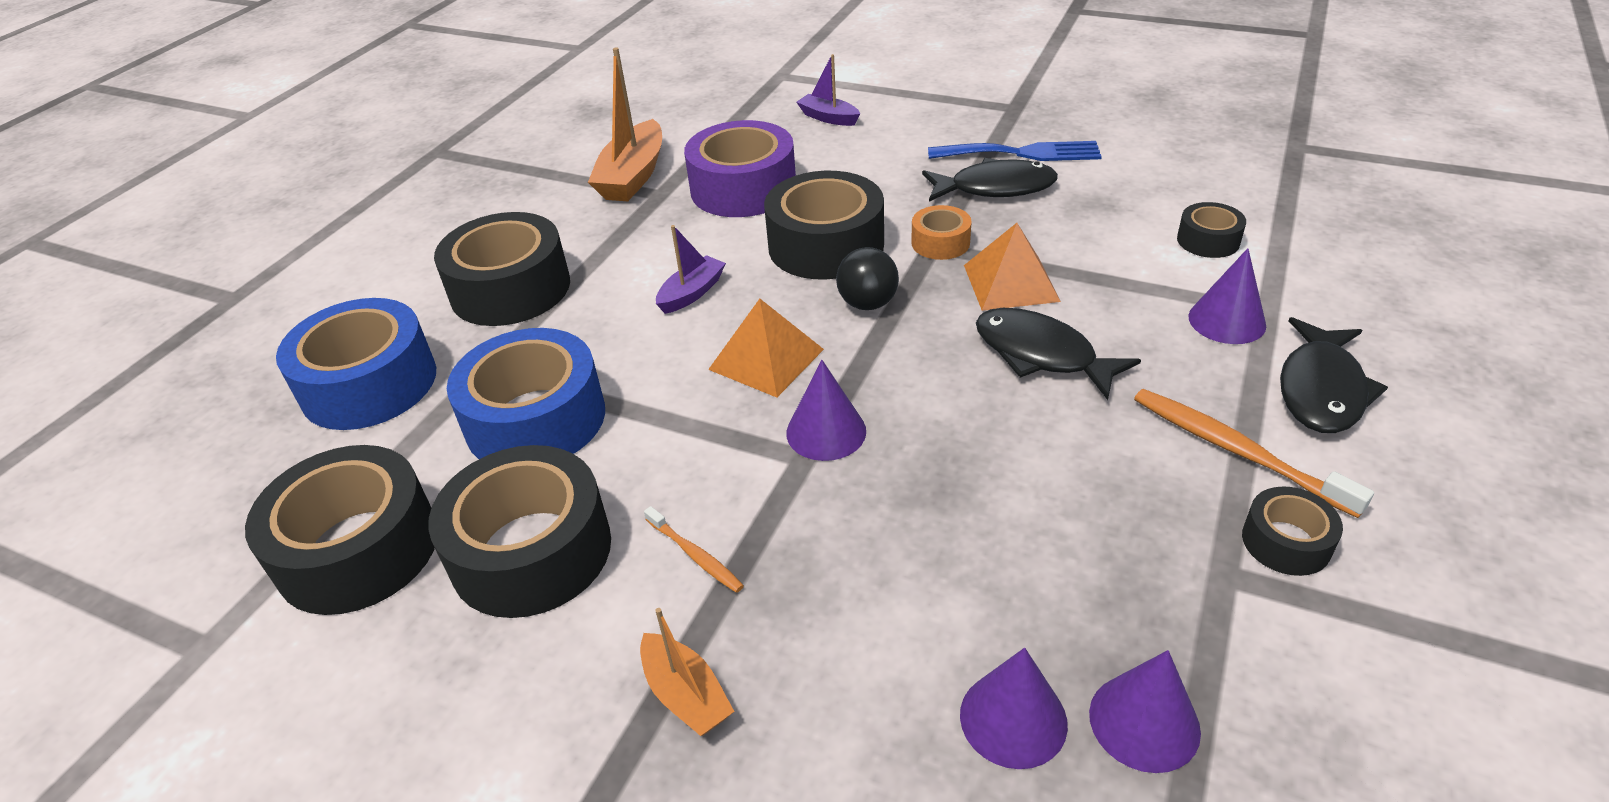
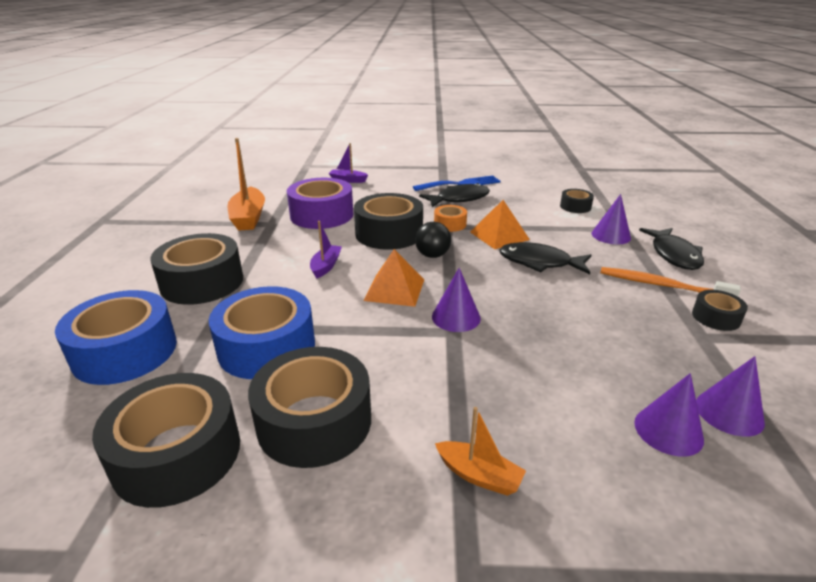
camera: 25 degrees left, 10 degrees down
orange toothbrush [644,506,744,593] -> none

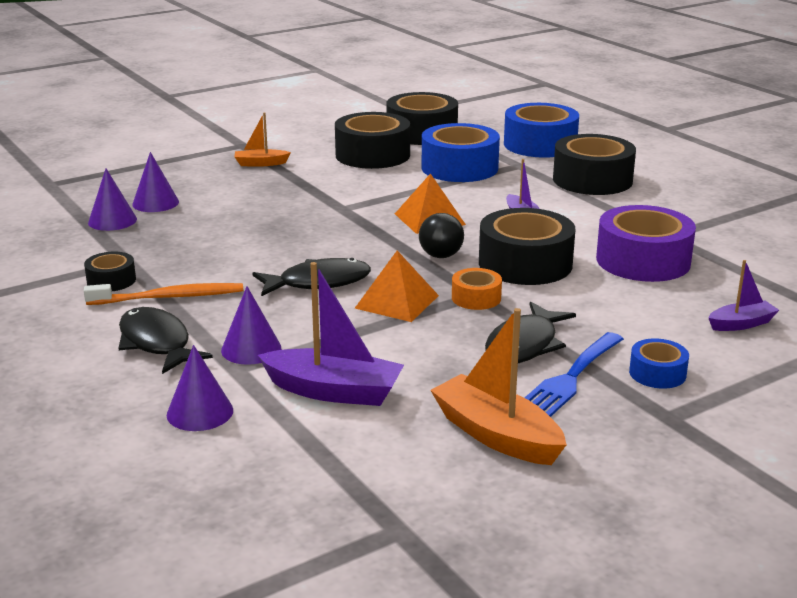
camera: 145 degrees right, 5 degrees down
orange boat [227,138,265,231] -> orange boat moved to [430,308,567,465]
purple cone [432,268,481,332] -> purple cone moved to [167,345,233,431]
black tape [560,189,594,213] -> purple boat [258,262,404,406]
none -> blue tape [629,338,689,389]

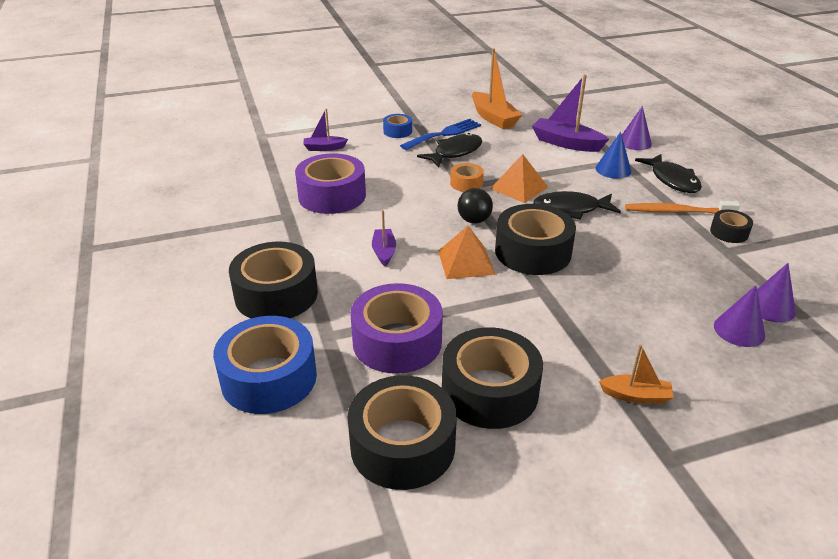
camera: 165 degrees left, 10 degrees up
purple cone [221,286,281,365] -> blue cone [596,132,631,179]
blue tape [422,123,500,182] -> purple tape [350,283,443,374]
black tape [479,208,575,285] -> black tape moved to [495,204,576,275]

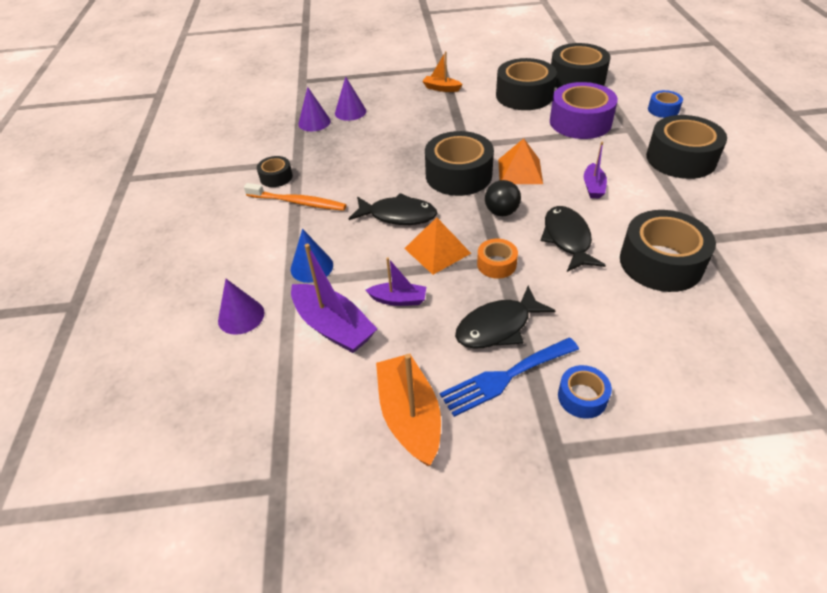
camera: 165 degrees left, 10 degrees up
blue tape [213,316,317,414] -> blue tape [648,90,683,118], size x0.50
purple tape [295,153,366,214] -> black tape [620,210,716,292]
purple boat [303,108,348,151] -> purple boat moved to [366,257,426,306]
black fish [635,154,702,193] -> black fish moved to [541,206,606,272]

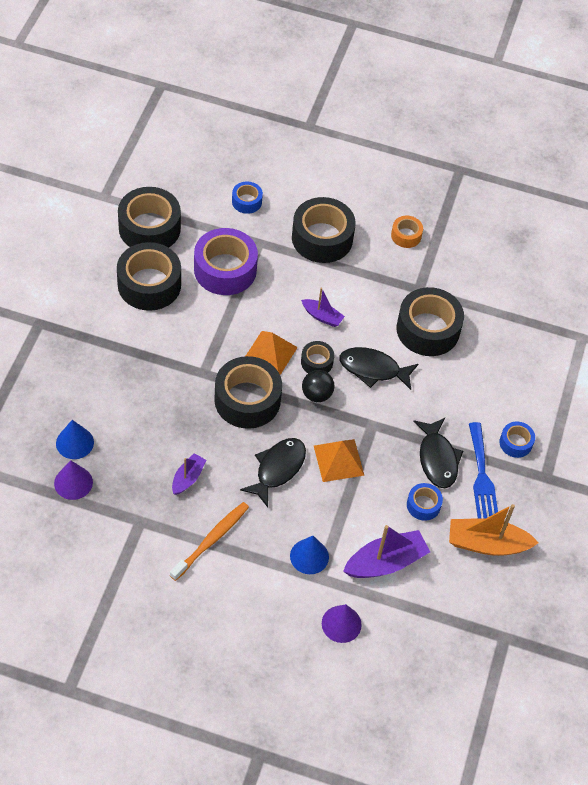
camera: 75 degrees left, 10 degrees up
black tape [257,156,293,187] -> black tape moved to [301,341,334,373]
purple cone [335,76,366,121] -> blue cone [56,420,94,459]
purple boat [366,257,426,306] -> purple boat moved to [172,453,206,495]
orange boat [422,51,462,92] -> none
orange tape [477,239,518,279] -> orange tape moved to [391,216,423,248]
none -> blue tape [407,483,443,521]

